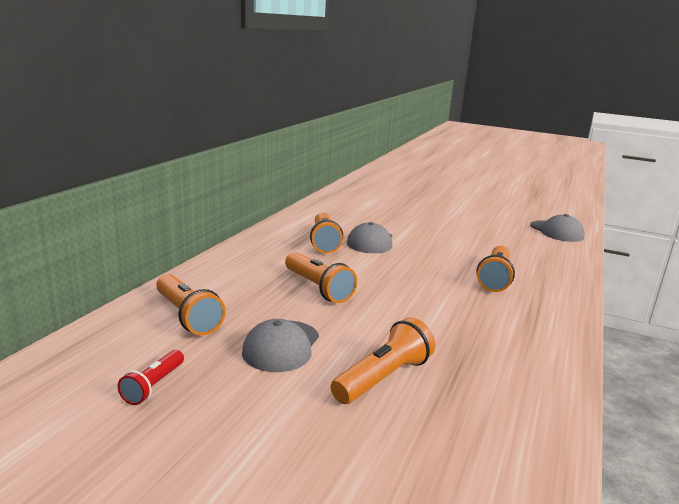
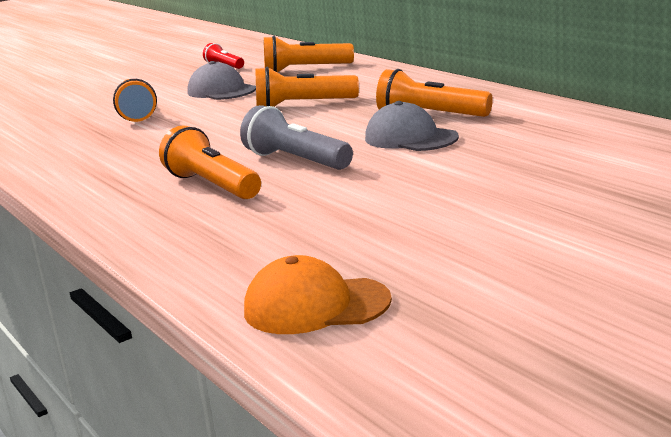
camera: 125 degrees right, 0 degrees up
grey cap [530,214,585,242] -> orange cap [244,255,392,334]
none -> grey flashlight [240,105,353,170]

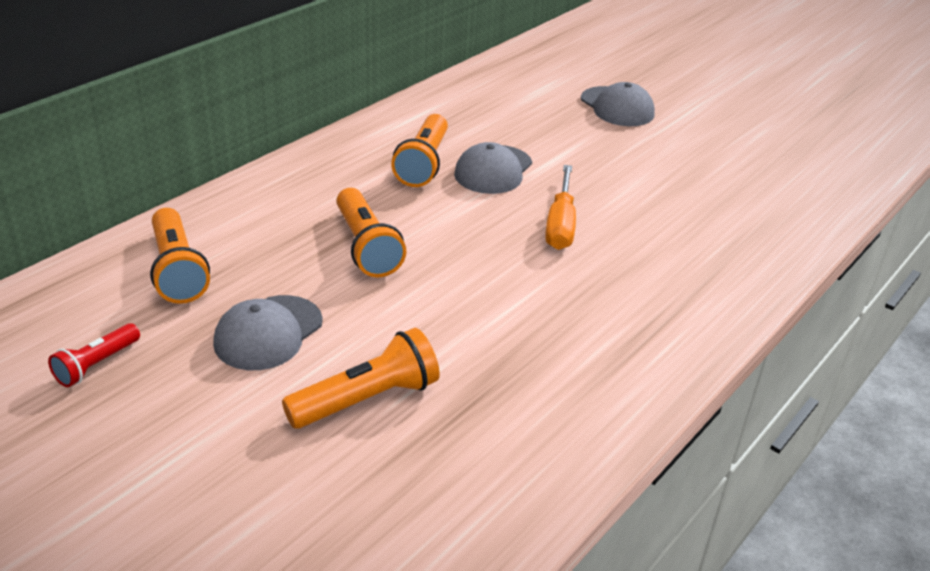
camera: 110 degrees left, 15 degrees up
orange flashlight [159,125,261,199] -> none
grey flashlight [240,105,353,170] -> orange screwdriver [545,165,576,250]
orange cap [244,255,392,334] -> none
none -> grey cap [581,82,655,126]

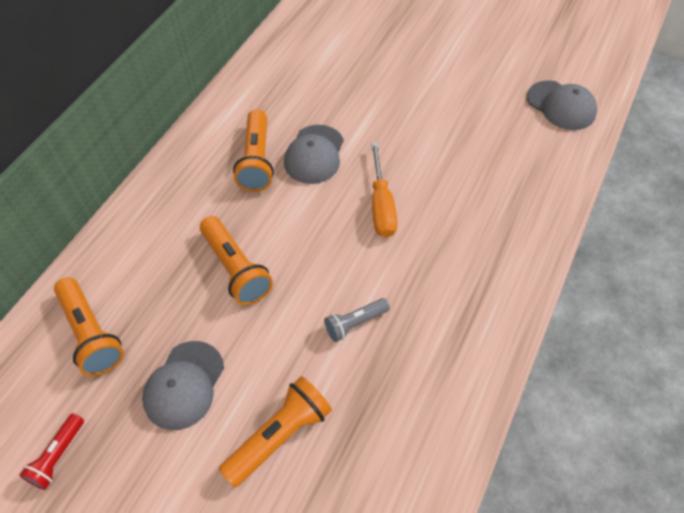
camera: 10 degrees left, 20 degrees up
grey cap [581,82,655,126] -> grey cap moved to [527,80,597,130]
none -> grey flashlight [324,298,390,342]

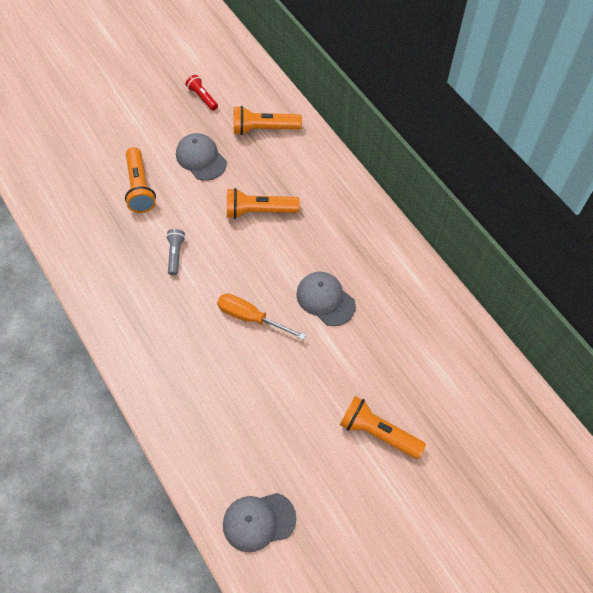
camera: 120 degrees right, 5 degrees up
orange flashlight [233,109,274,192] -> orange flashlight moved to [340,396,426,459]

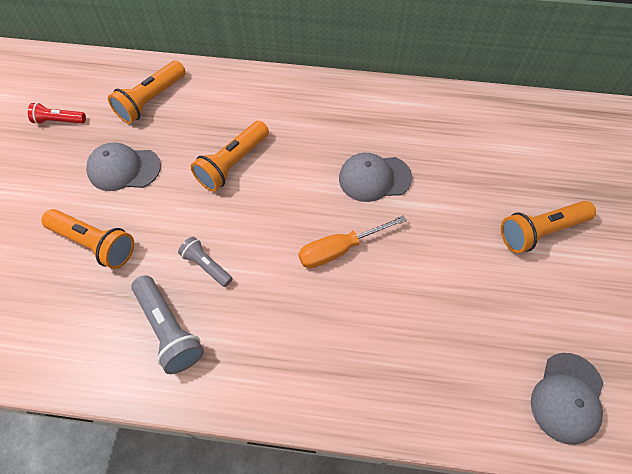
camera: 50 degrees left, 0 degrees up
none -> grey flashlight [131,275,204,374]

